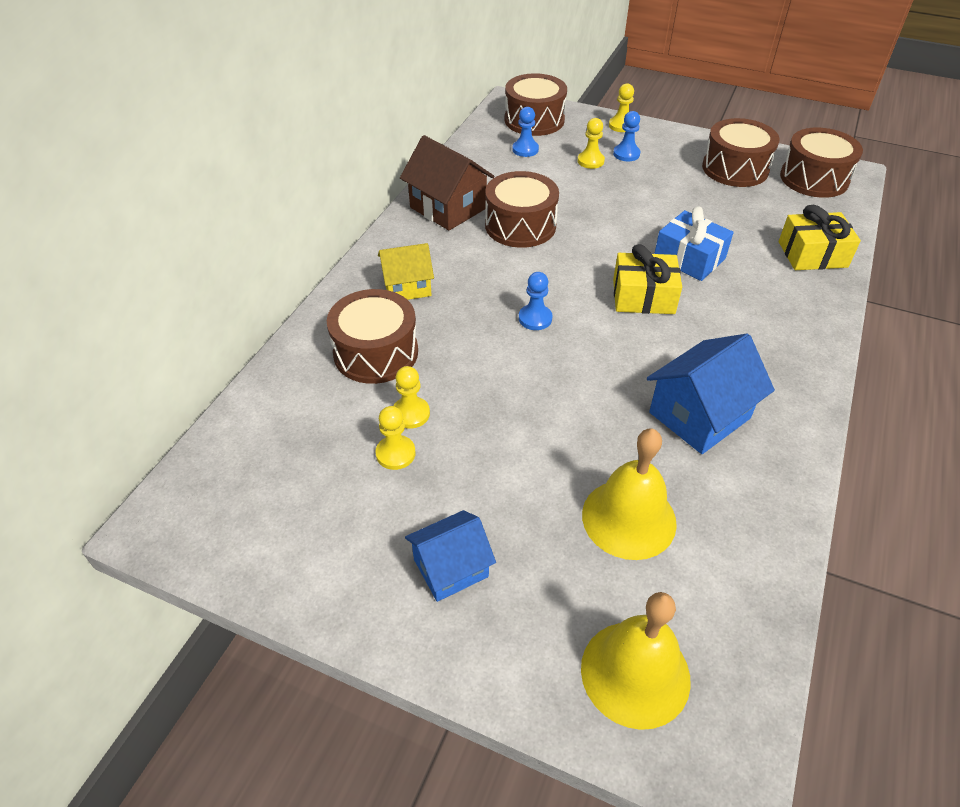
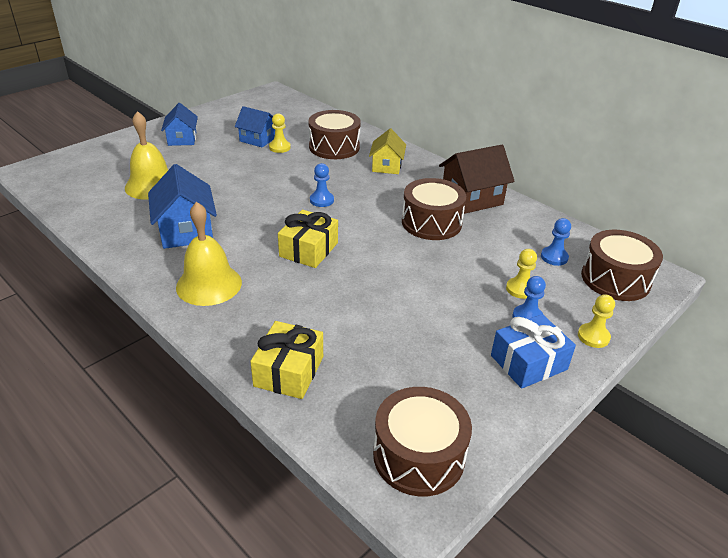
camera: 110 degrees right, 10 degrees down
yellow pawn [375,406,416,470] -> blue house [235,106,275,148]
yellow bell [581,592,691,730] -> yellow bell moved to [176,202,242,306]
blue gift [654,207,734,281] -> blue gift moved to [491,314,576,389]
brown drum [702,118,780,187] -> none

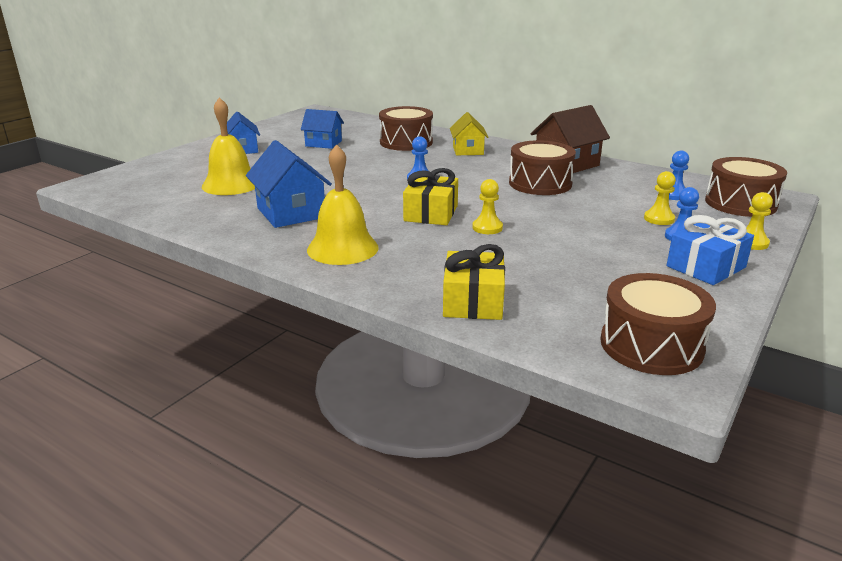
camera: 10 degrees left, 10 degrees down
yellow pawn [269,113,291,153] -> yellow pawn moved to [472,179,503,234]

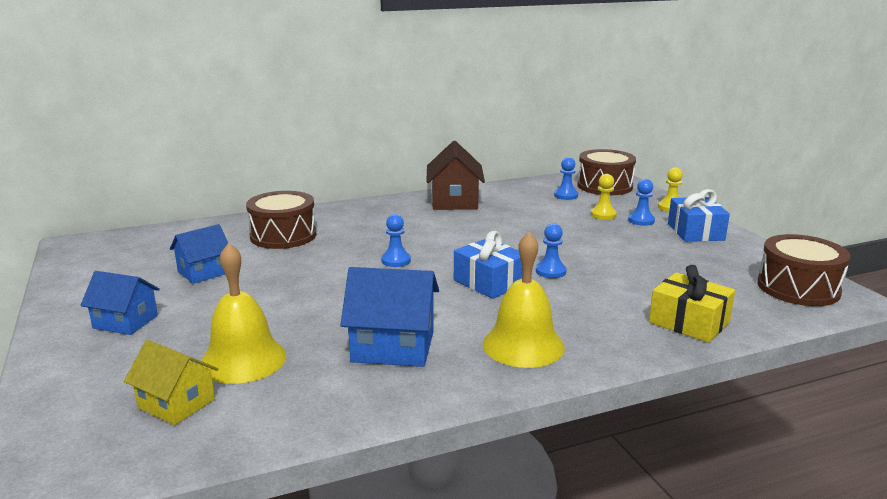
camera: 55 degrees left, 5 degrees down
yellow gift [403,168,458,225] -> blue gift [454,231,522,299]
yellow house [450,112,489,155] -> yellow house moved to [124,340,218,425]
yellow pawn [472,179,503,234] -> blue pawn [536,223,566,278]
brown drum [509,140,576,195] -> none

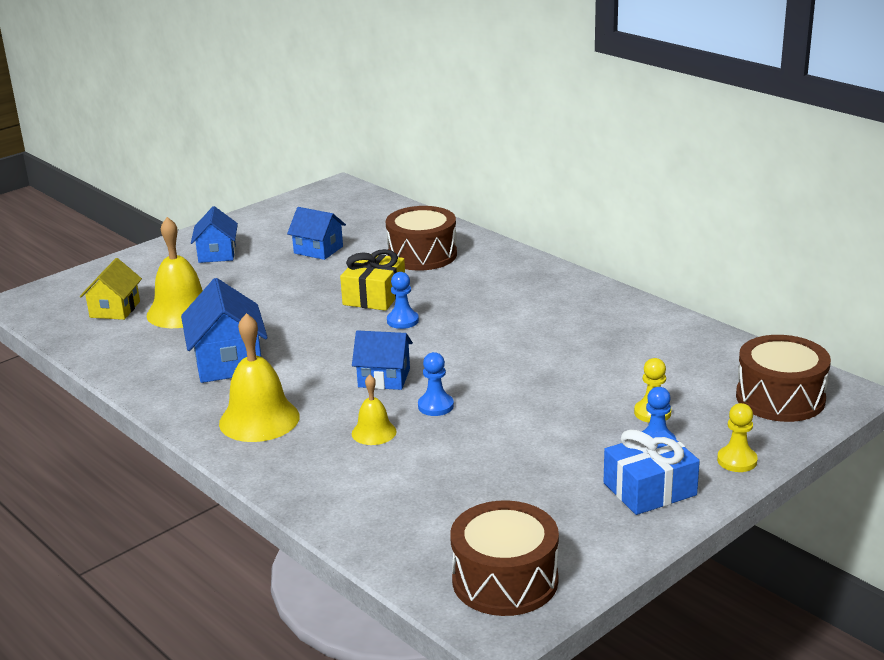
camera: 70 degrees right, 5 degrees up
brown house [426,141,485,210] -> none
blue gift [454,231,522,299] -> blue house [352,330,413,390]
blue pawn [554,157,578,200] -> none
yellow gift [649,265,735,343] -> yellow gift moved to [340,249,405,311]
none -> yellow bell [352,375,397,445]

